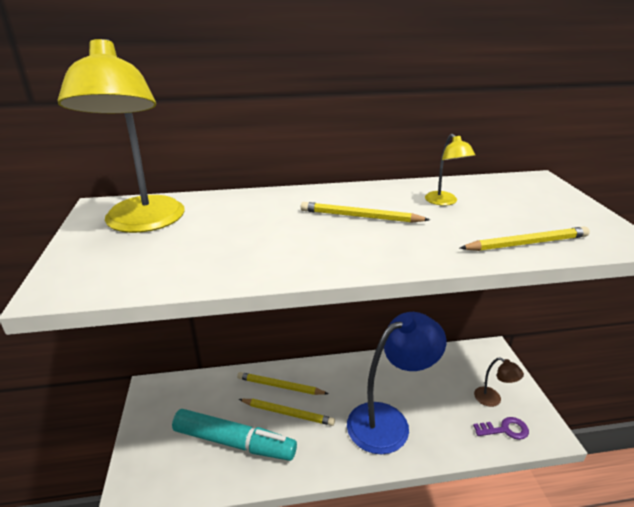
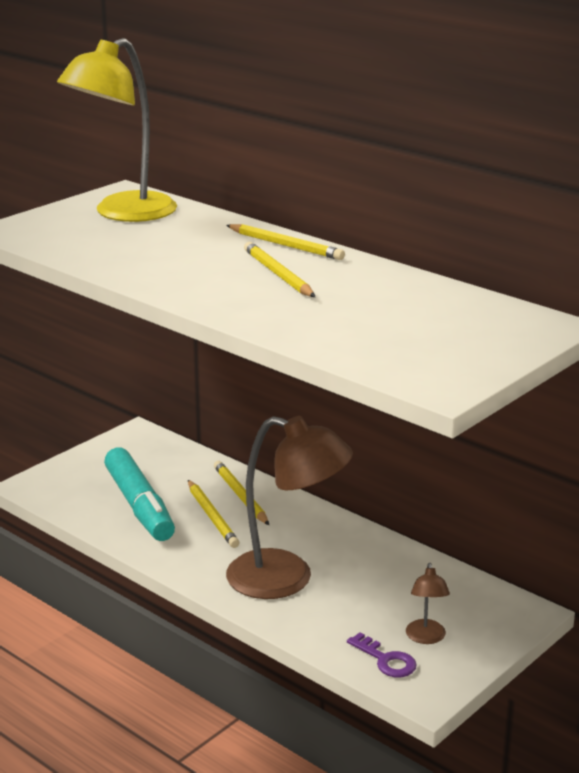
camera: 50 degrees right, 5 degrees down
blue lamp [347,312,446,454] -> brown lamp [226,416,353,599]
yellow lamp [425,134,475,206] -> none
yellow pencil [460,226,590,251] -> yellow pencil moved to [226,224,345,260]

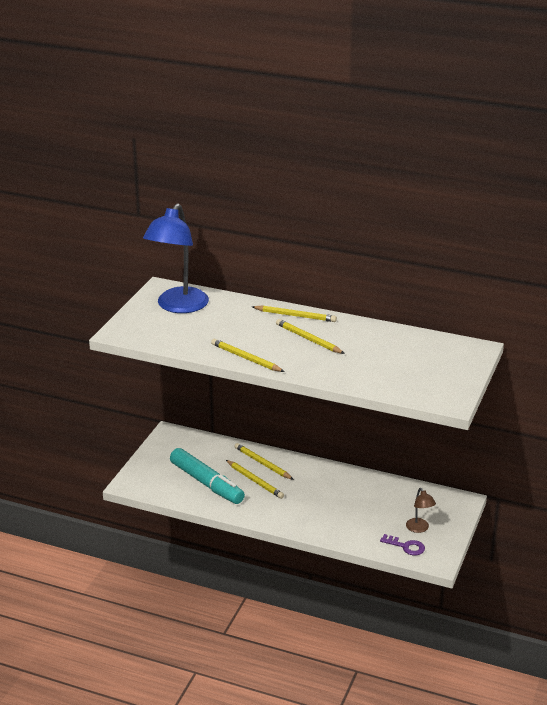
camera: 20 degrees left, 5 degrees up
yellow lamp [57,38,177,222] -> blue lamp [143,203,209,313]
brown lamp [226,416,353,599] -> none
none -> yellow pencil [211,339,285,372]

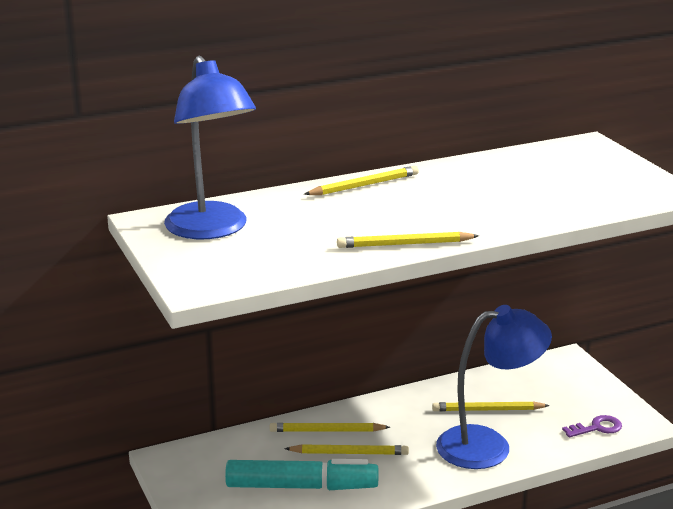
camera: 45 degrees left, 5 degrees down
yellow pencil [276,319,345,354] -> yellow pencil moved to [432,401,550,411]
brown lamp [406,488,436,533] -> none
none -> blue lamp [436,305,552,469]

